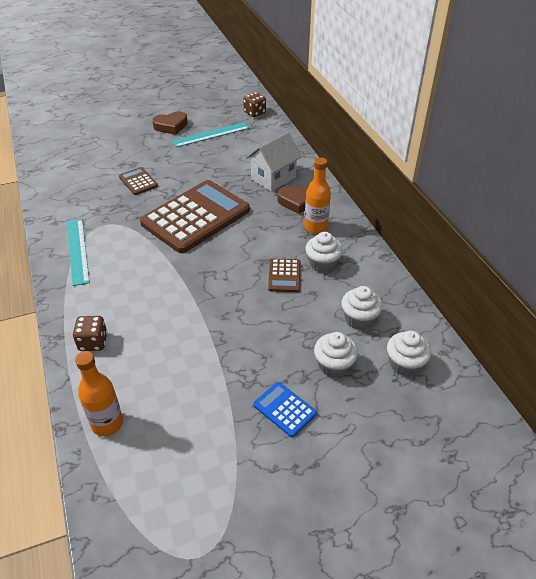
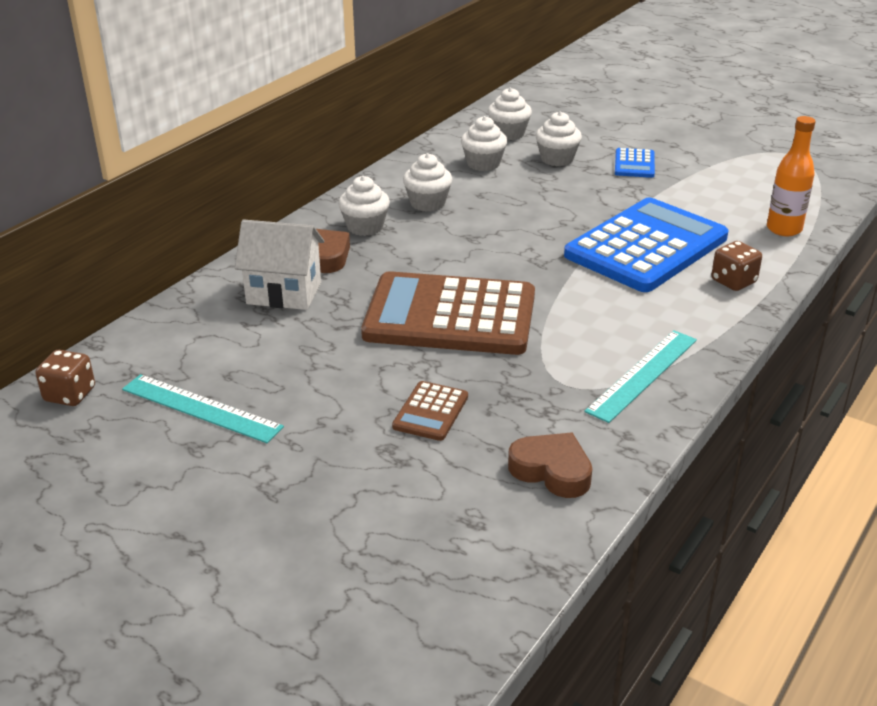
camera: 125 degrees left, 10 degrees down
brown heart [152,111,188,135] -> brown heart moved to [508,433,592,498]
brown calculator [268,259,300,292] -> none
orange bottle [304,157,331,234] -> white cupcake [338,176,390,236]
none -> blue calculator [564,197,728,292]

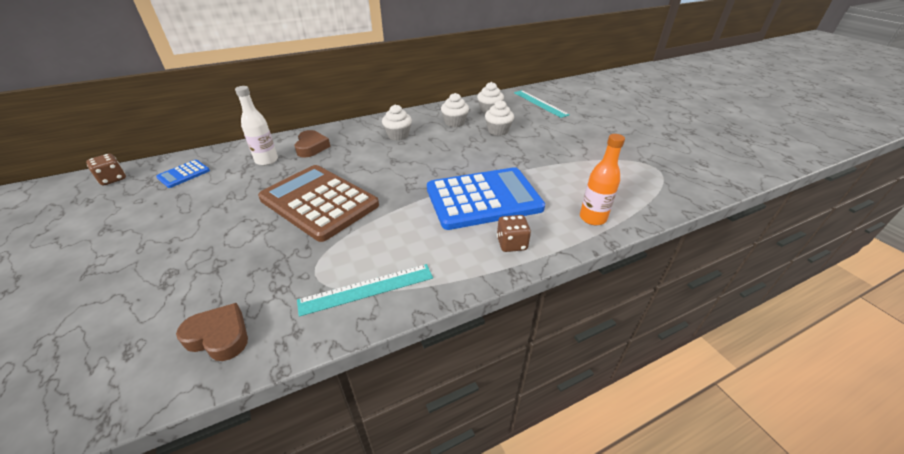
camera: 30 degrees right, 5 degrees up
turquoise ruler [122,374,284,443] -> turquoise ruler moved to [514,90,570,118]
white house [235,219,324,310] -> white bottle [235,86,278,166]
white cupcake [338,176,390,236] -> none
brown calculator [392,381,468,441] -> none
brown heart [508,433,592,498] -> brown heart turned 45 degrees counterclockwise [176,303,248,361]
blue calculator [615,148,655,178] -> blue calculator moved to [156,160,210,188]

